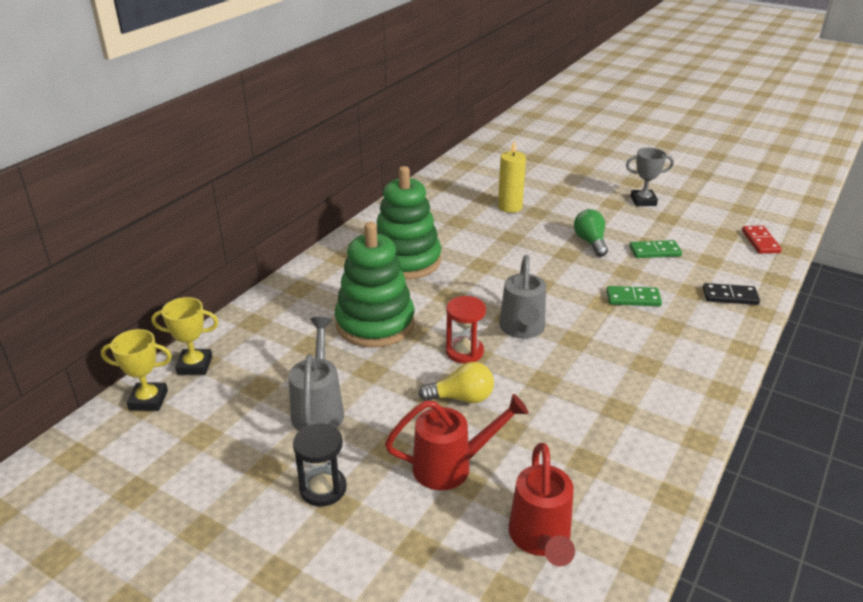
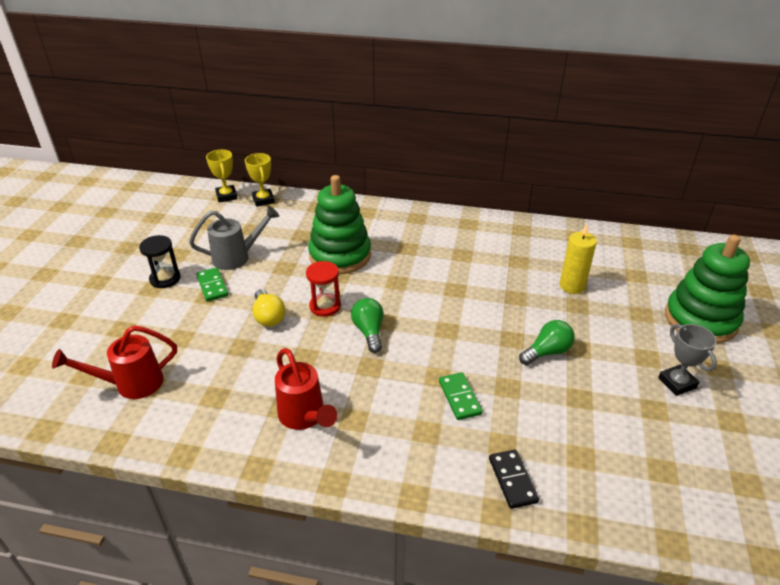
camera: 70 degrees right, 5 degrees up
green stacking toy [377,166,441,280] -> green stacking toy moved to [665,235,750,344]
red watering can [385,394,528,490] -> red watering can moved to [275,348,337,430]
grey watering can [499,255,546,339] -> green light bulb [351,298,384,353]
green domino [629,240,682,258] -> green domino moved to [196,267,228,302]
red domino [742,226,782,254] -> none

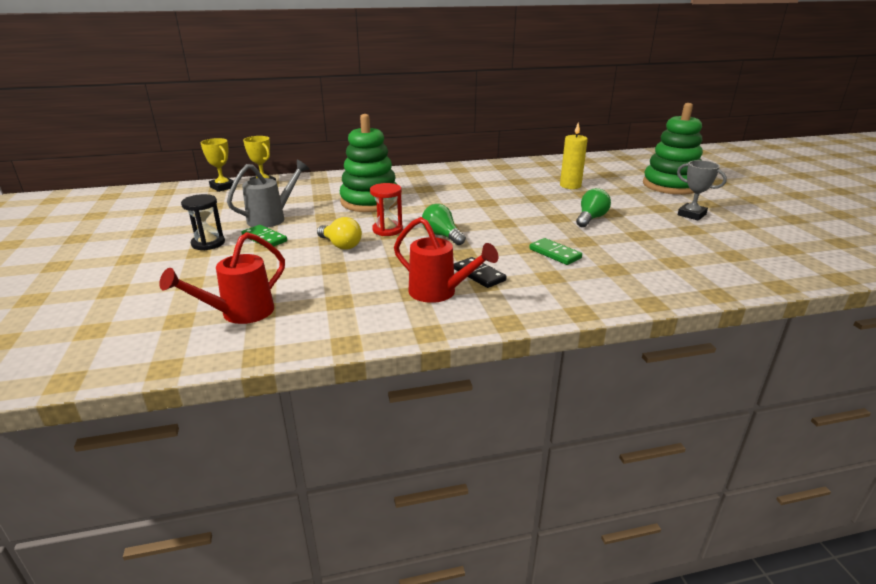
camera: 25 degrees left, 10 degrees down
black domino [489,450,539,509] -> black domino moved to [454,257,507,288]

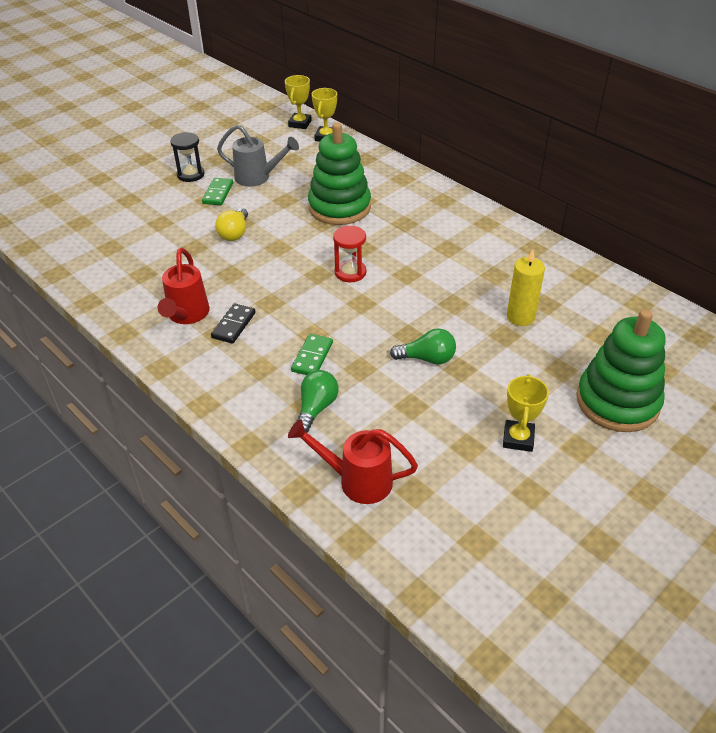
camera: 60 degrees right, 15 degrees up
red watering can [159,232,285,324] -> red watering can moved to [288,419,418,504]
red hourglass [370,183,403,236] -> red hourglass moved to [333,226,366,282]
green light bulb [422,204,466,245] -> green light bulb moved to [297,370,339,433]
grey trophy [677,160,727,221] -> yellow trophy [503,374,549,452]

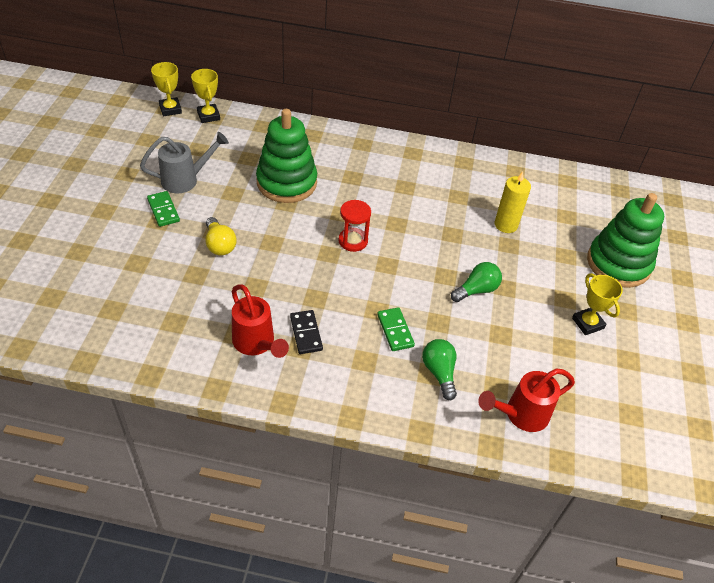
camera: 40 degrees left, 5 degrees up
black hourglass [170,132,204,182] -> none

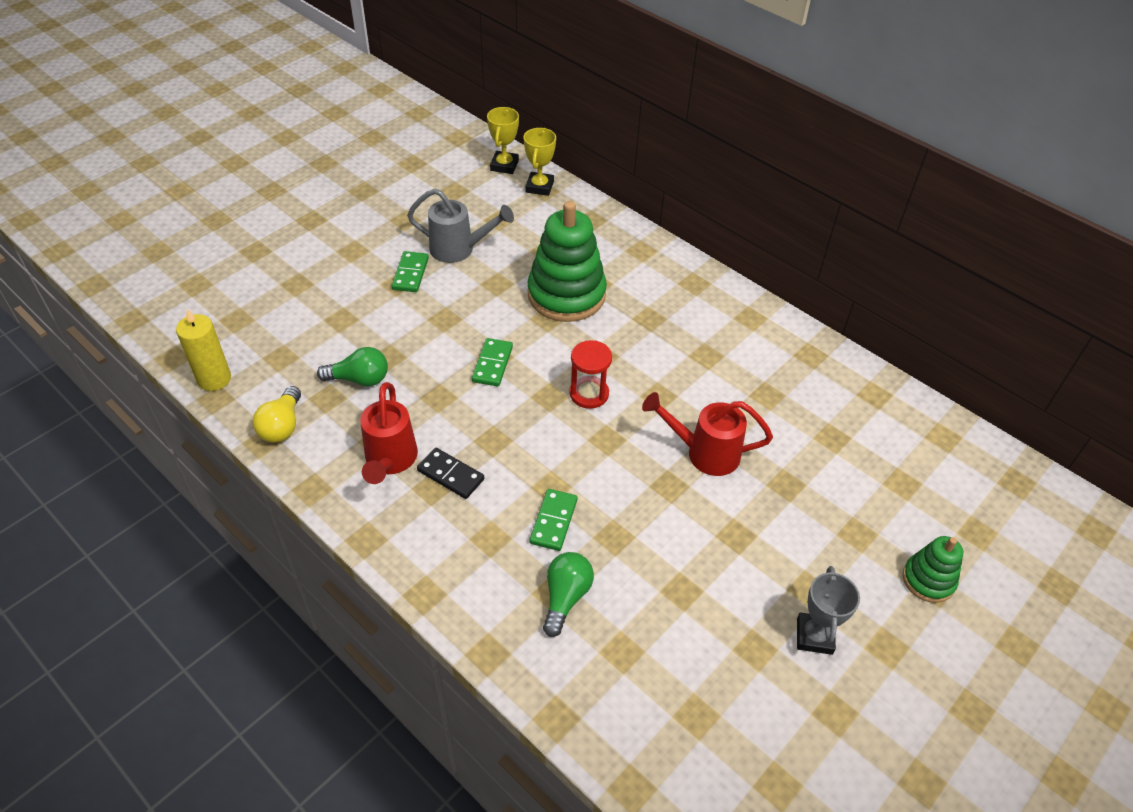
camera: 35 degrees right, 0 degrees up
yellow light bulb [205,217,237,256] -> yellow light bulb moved to [253,386,301,443]
black domino [290,310,323,354] -> black domino turned 75 degrees counterclockwise [417,448,484,499]
green light bulb [451,262,502,302] -> green light bulb moved to [317,347,388,386]
red watering can [478,368,575,432] -> red watering can moved to [642,392,773,476]
yellow candle [495,171,531,233] -> yellow candle moved to [176,309,231,391]
yellow trophy [572,273,623,335] -> grey trophy [797,566,860,655]
green stacking toy [587,193,664,288] -> green stacking toy [903,536,963,603], size x0.53
none -> green domino [472,338,513,387]

